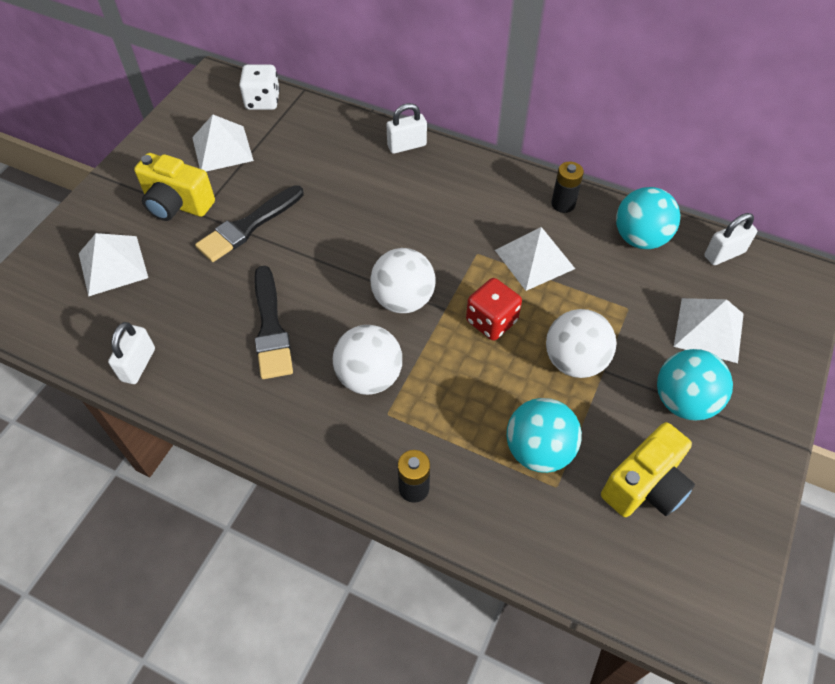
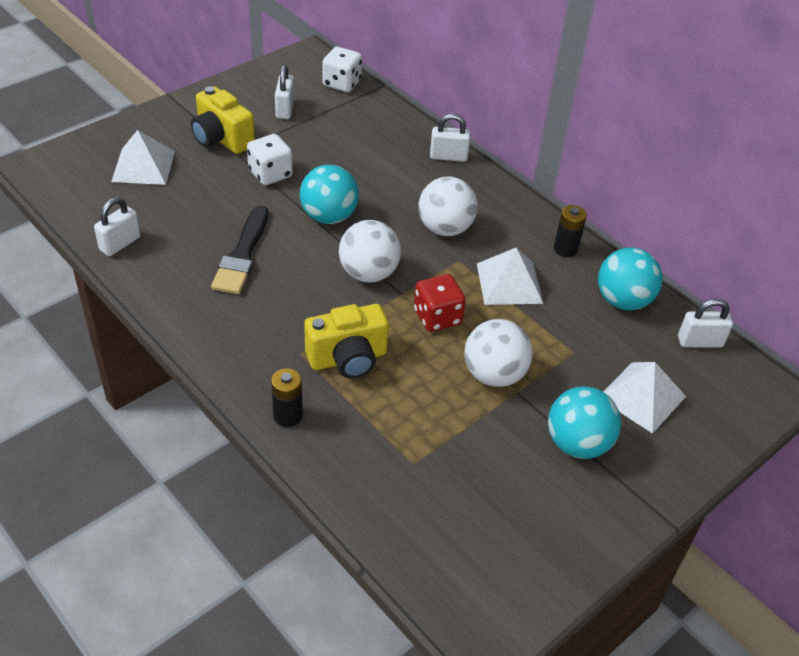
camera: 20 degrees right, 10 degrees down
white pyramid [192,115,254,171] -> white padlock [275,65,295,119]
black brush [195,185,303,262] -> white dice [247,134,293,185]
white ball [333,325,402,395] -> white ball moved to [418,176,478,236]
turquoise ball [506,398,582,473] -> turquoise ball moved to [300,165,359,224]
yellow camera [601,422,695,517] -> yellow camera moved to [304,304,389,379]

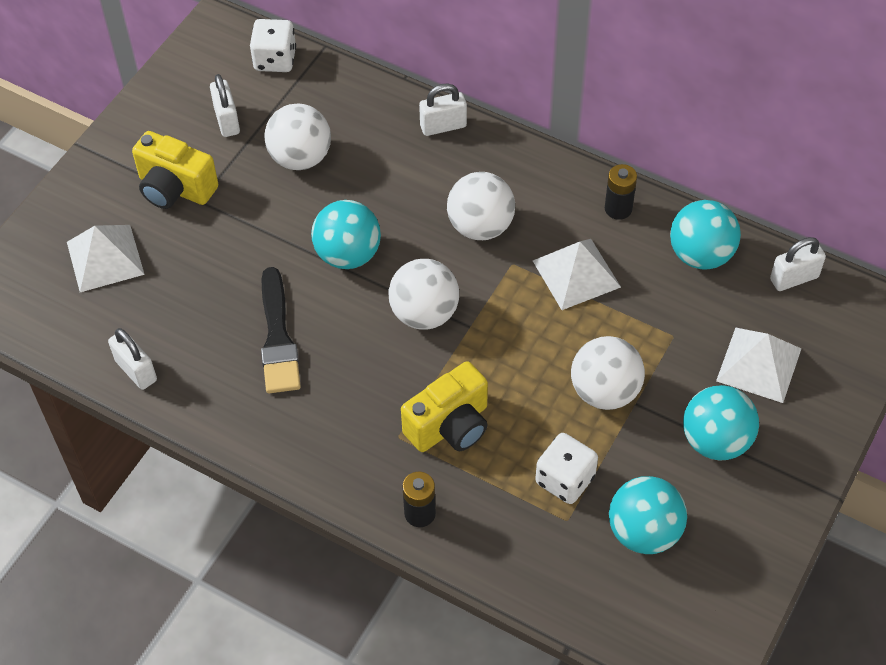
camera: 15 degrees left, 10 degrees up
white padlock [94,197,141,256] -> white padlock turned 60 degrees counterclockwise [108,328,157,390]
white dice [247,134,293,185] -> white dice moved to [535,433,598,504]
red dice [414,274,466,332] -> none
none -> white ball [264,103,331,170]
none -> turquoise ball [609,476,687,554]

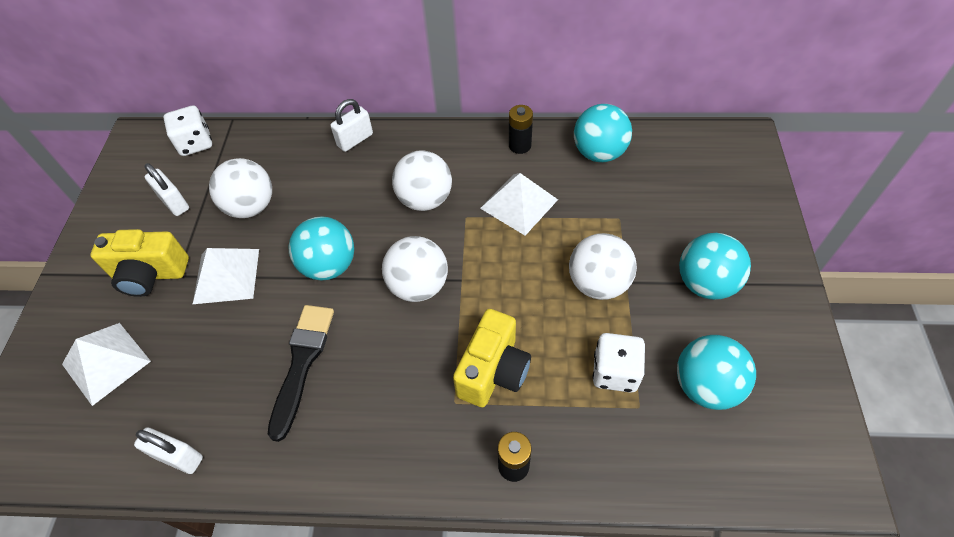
camera: 25 degrees left, 0 degrees up
black brush [261,267,301,393] -> black brush turned 135 degrees counterclockwise [268,305,334,442]
white pyramid [716,328,801,403] -> white pyramid moved to [193,248,259,304]
white padlock [770,237,826,291] -> none

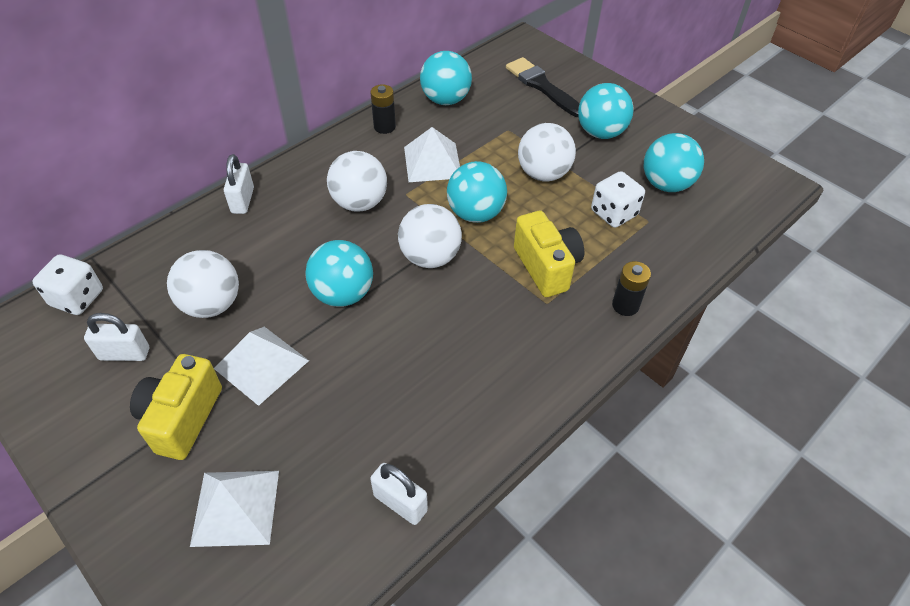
camera: 50 degrees left, 5 degrees down
yellow camera [90,229,189,297] -> yellow camera turned 150 degrees clockwise [130,354,222,460]
white padlock [134,427,203,474] -> white padlock turned 60 degrees clockwise [370,463,428,525]
black brush [268,305,334,442] -> black brush moved to [506,57,580,117]
none -> turquoise ball [447,161,507,223]

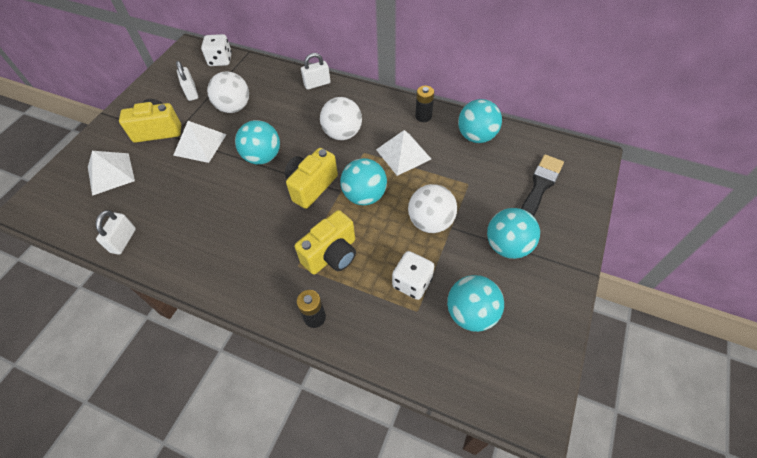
camera: 70 degrees right, 5 degrees up
white ball [398,204,462,268] -> yellow camera [285,148,338,209]

